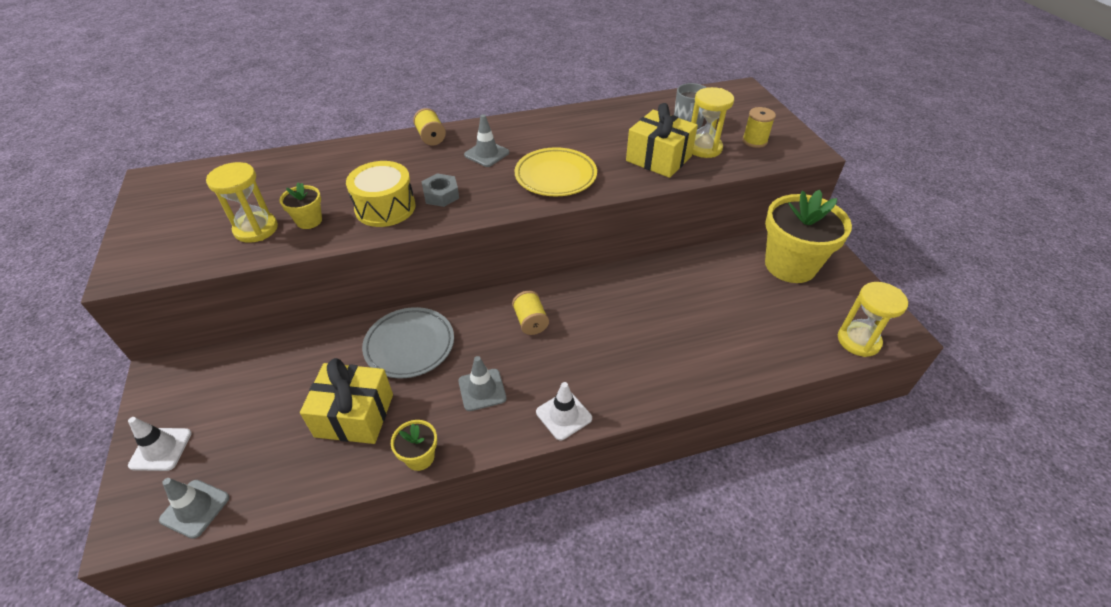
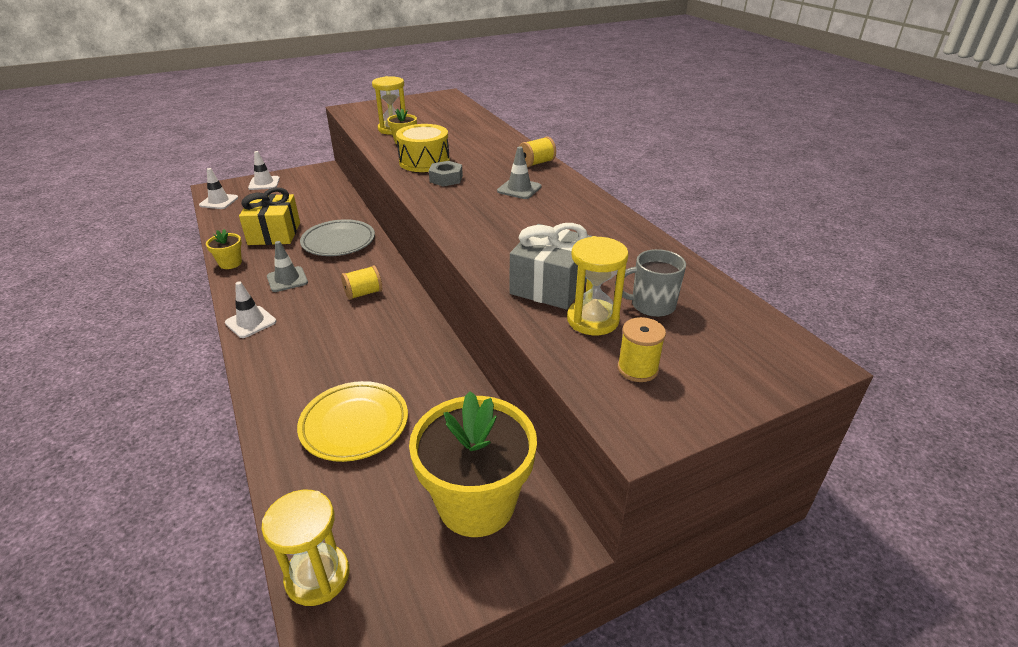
camera: 80 degrees right, 10 degrees down
grey traffic cone [159,478,229,539] -> white traffic cone [199,168,238,209]
yellow plate [515,147,597,196] -> yellow plate moved to [297,381,408,462]
yellow gift [626,103,698,178] -> grey gift [510,223,592,309]

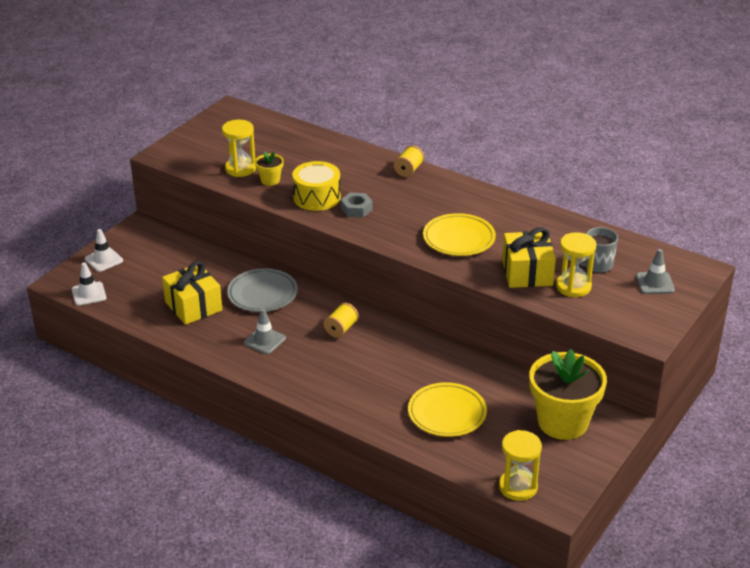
camera: 30 degrees left, 0 degrees up
yellow flower pot [206,229,242,269] -> none
white traffic cone [225,281,276,338] -> none
grey traffic cone [497,146,541,199] -> grey traffic cone moved to [636,249,675,294]
grey gift [510,223,592,309] -> yellow gift [502,227,556,288]
yellow spool [618,317,666,382] -> none
none -> yellow plate [423,213,496,256]

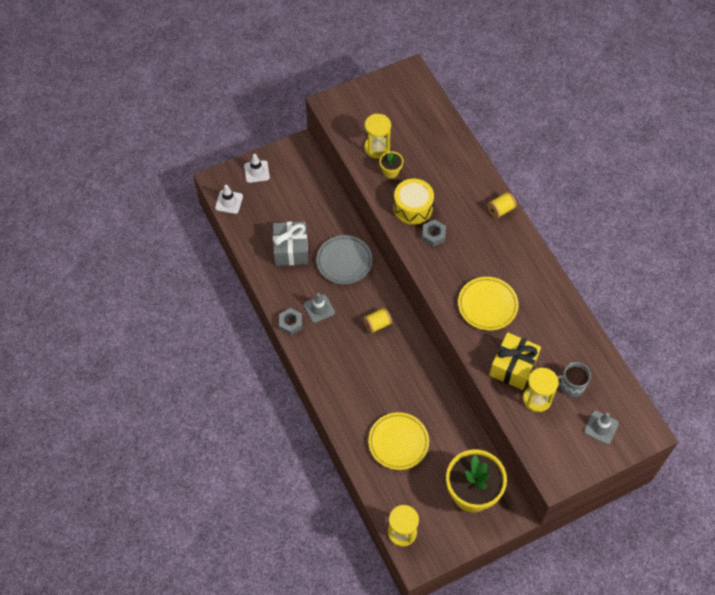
camera: 30 degrees right, 25 degrees up
yellow gift [162,261,222,325] -> grey gift [273,222,308,266]
none -> grey nut [279,308,302,335]

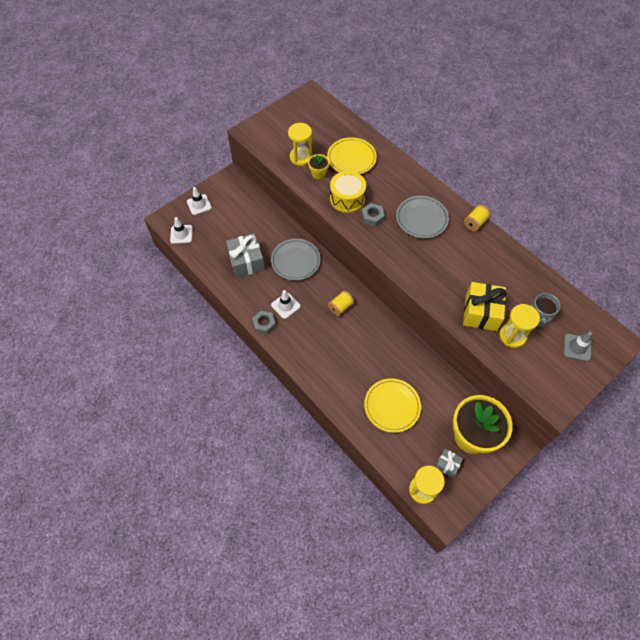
camera: 15 degrees left, 0 degrees up
grey traffic cone [304,293,335,323] -> white traffic cone [271,290,301,319]
yellow plate [458,277,519,331] -> yellow plate moved to [327,137,377,174]
yellow spool [487,192,517,219] -> yellow spool moved to [464,205,491,231]
none -> grey plate [396,196,449,238]
none -> grey gift [435,449,463,478]

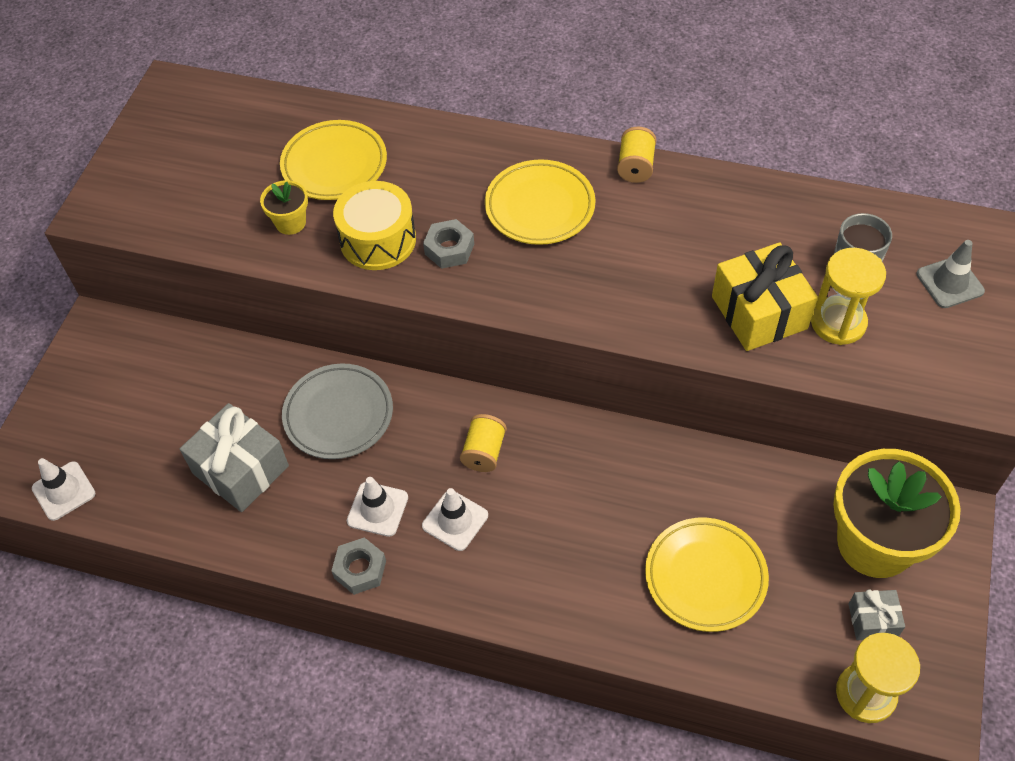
camera: 30 degrees left, 5 degrees down
white traffic cone [187,187,212,215] -> white traffic cone moved to [422,488,488,551]
yellow hourglass [288,123,312,166] -> none
grey plate [396,196,449,238] -> yellow plate [485,159,596,245]

